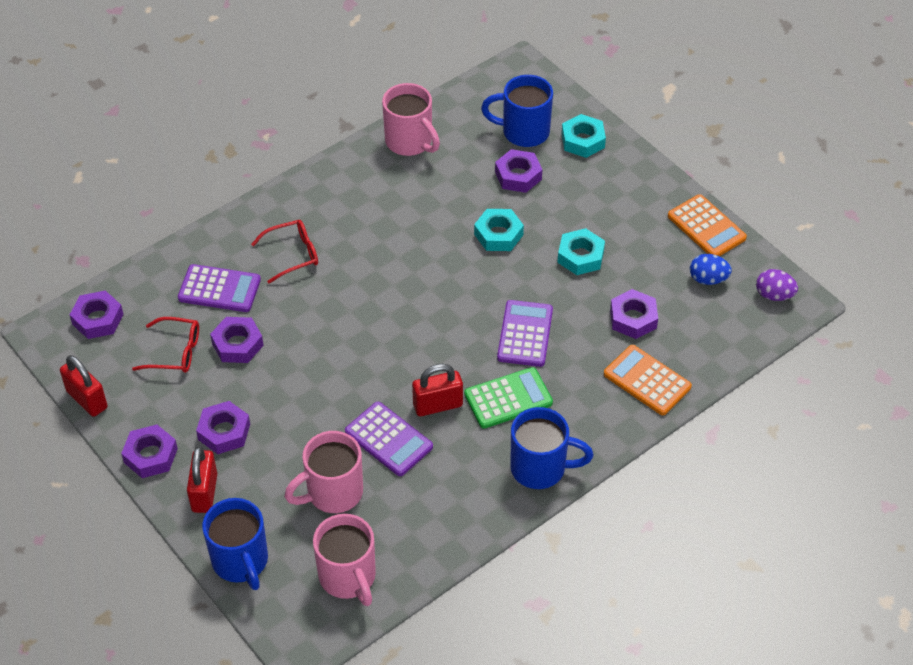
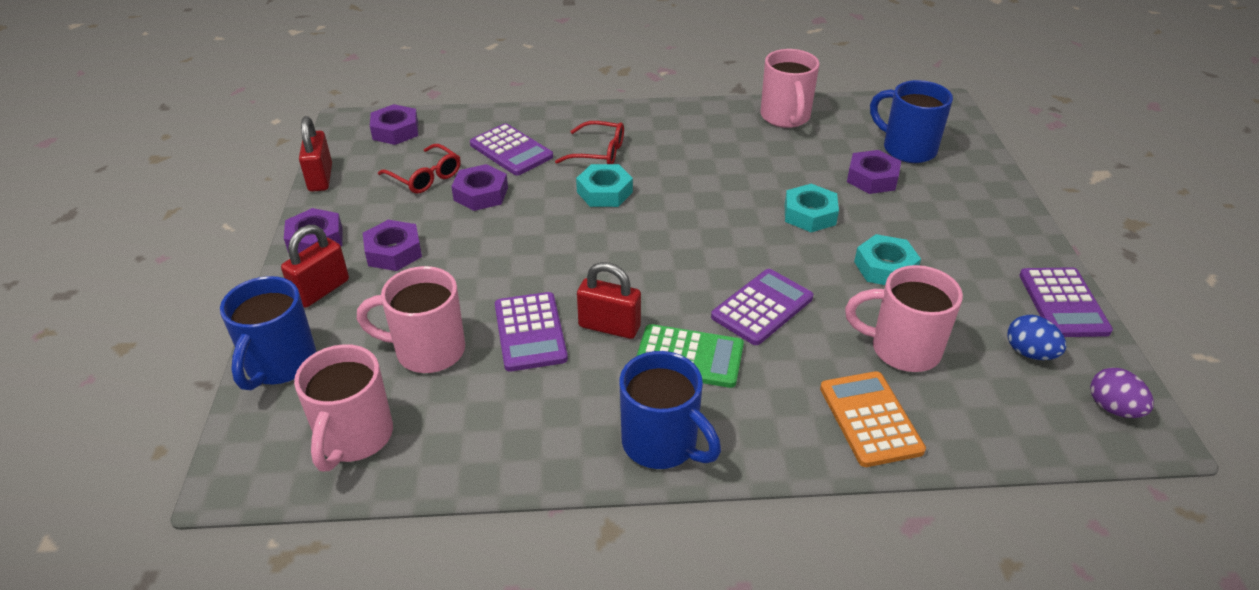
camera: 35 degrees right, 10 degrees down
turquoise nut [561,114,606,158] -> turquoise nut moved to [576,164,633,207]
purple nut [610,289,658,339] -> pink mug [845,265,963,372]
orange calculator [668,194,747,256] -> purple calculator [1019,267,1113,337]

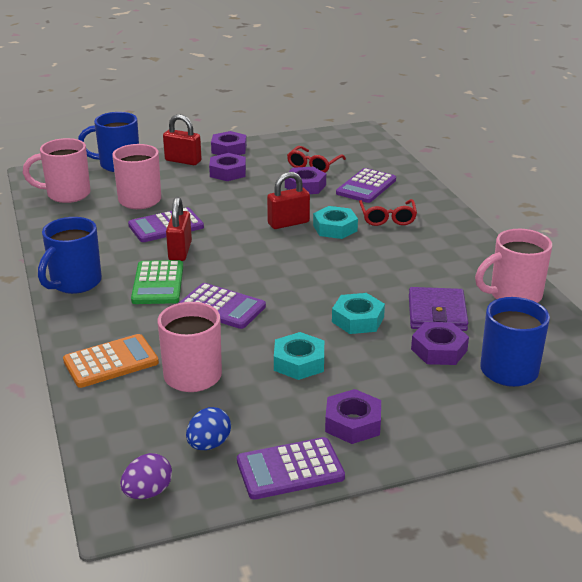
camera: 75 degrees right, 10 degrees down
red padlock [299,116,332,192] -> red padlock moved to [267,172,310,229]
purple nut [370,104,418,145] -> purple nut moved to [325,389,381,444]
none -> purple wallet [409,287,468,331]

